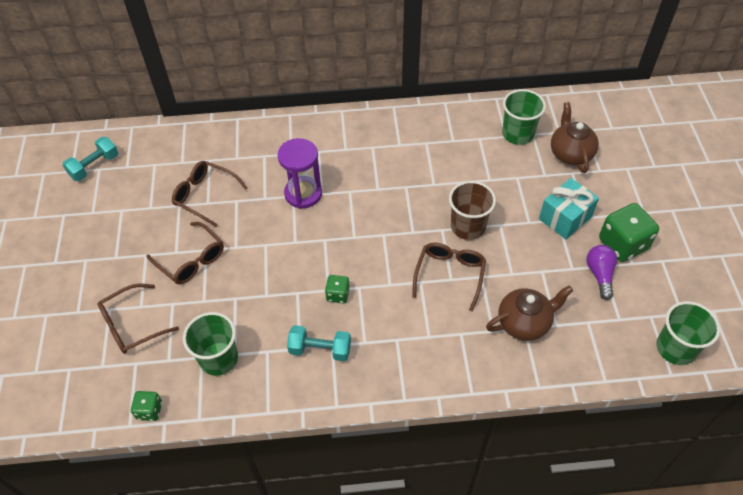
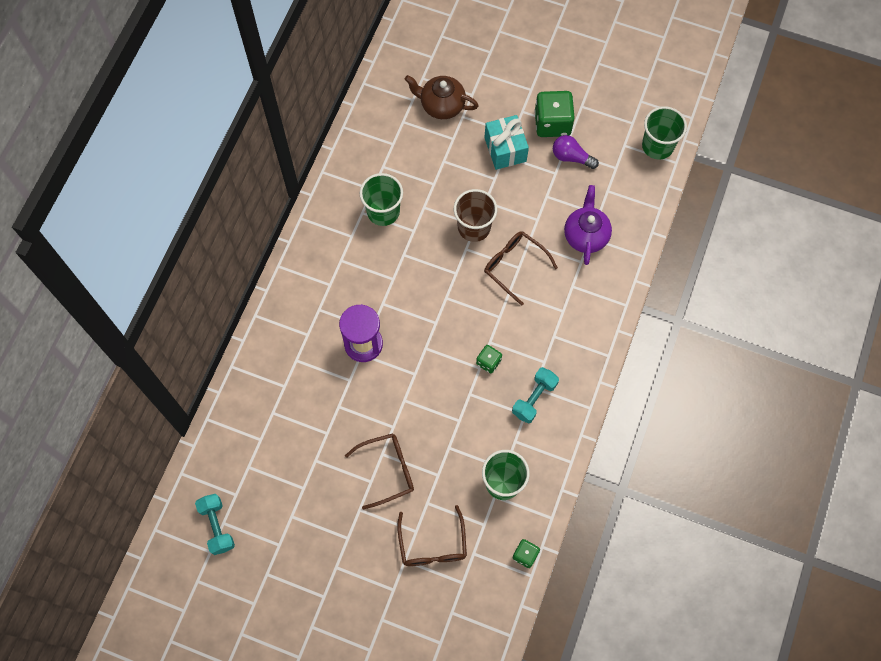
camera: 65 degrees left, 15 degrees up
brown glasses [172,161,247,227] -> none
brown teapot [486,286,573,341] -> purple teapot [564,185,612,265]
green cup [502,89,546,145] -> green cup moved to [360,173,403,226]

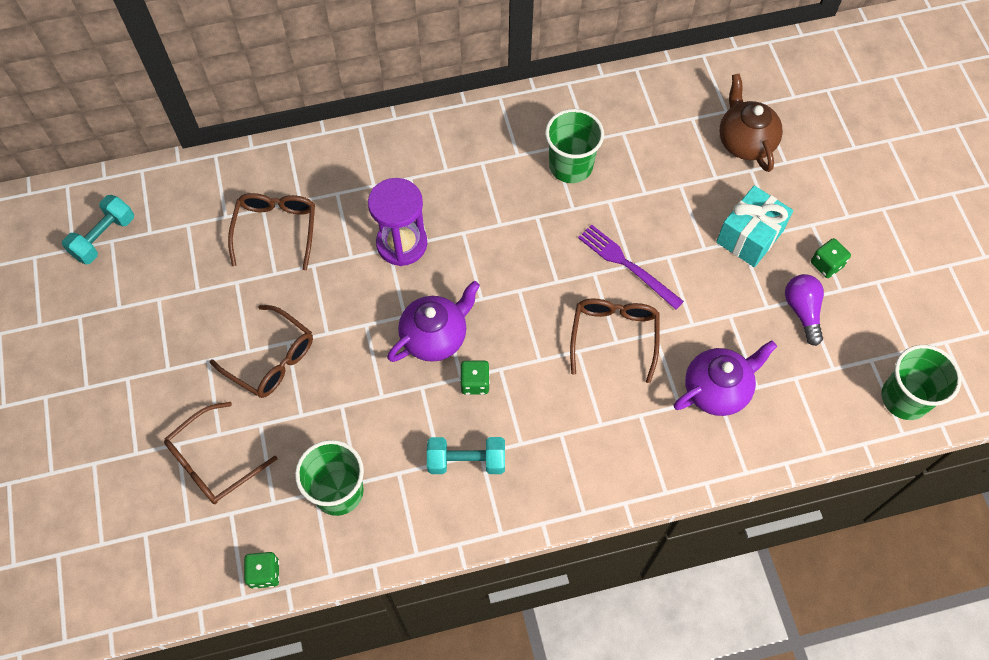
camera: 55 degrees right, 5 degrees down
brown cup [454,189,497,242] -> purple fork [578,224,684,310]
green dice [534,91,575,137] -> green dice [811,238,851,278], size x0.52
none -> brown glasses [228,193,315,270]
none -> purple teapot [387,281,480,362]

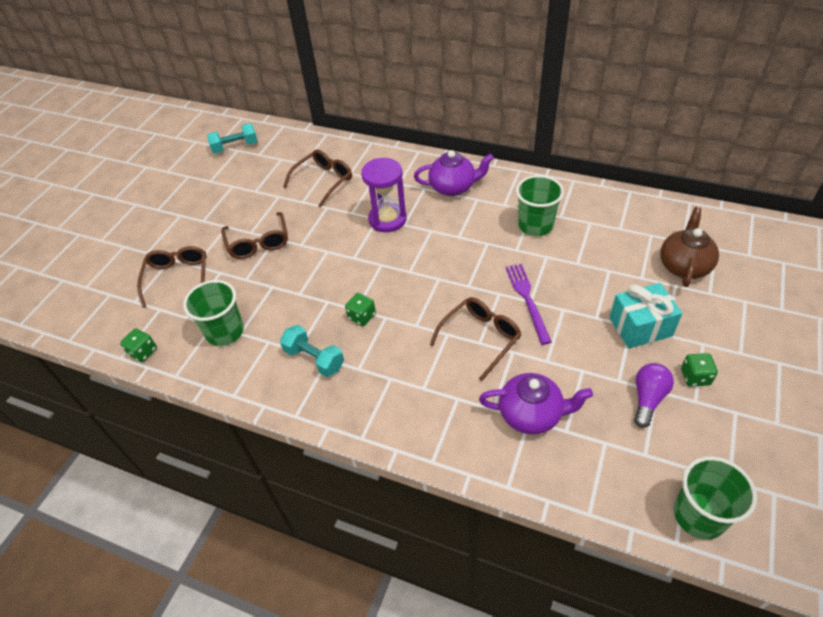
camera: 40 degrees right, 15 degrees down
brown glasses [164,402,277,504] -> brown glasses turned 90 degrees clockwise [137,246,207,308]
purple teapot [387,281,480,362] -> purple teapot moved to [414,150,494,196]

